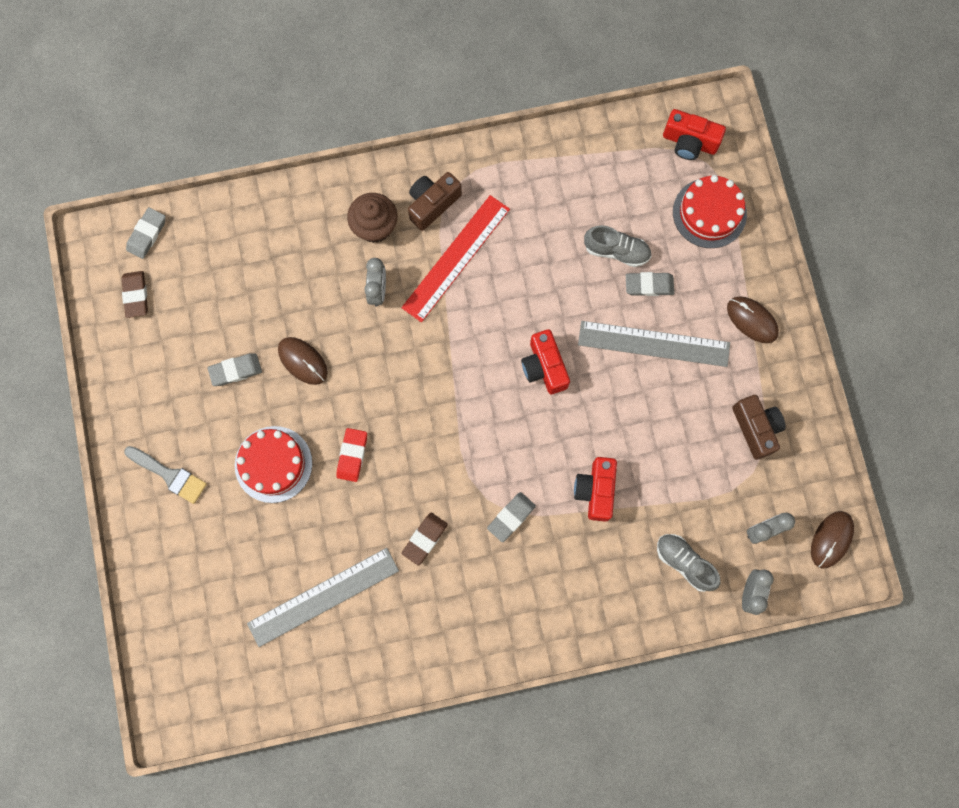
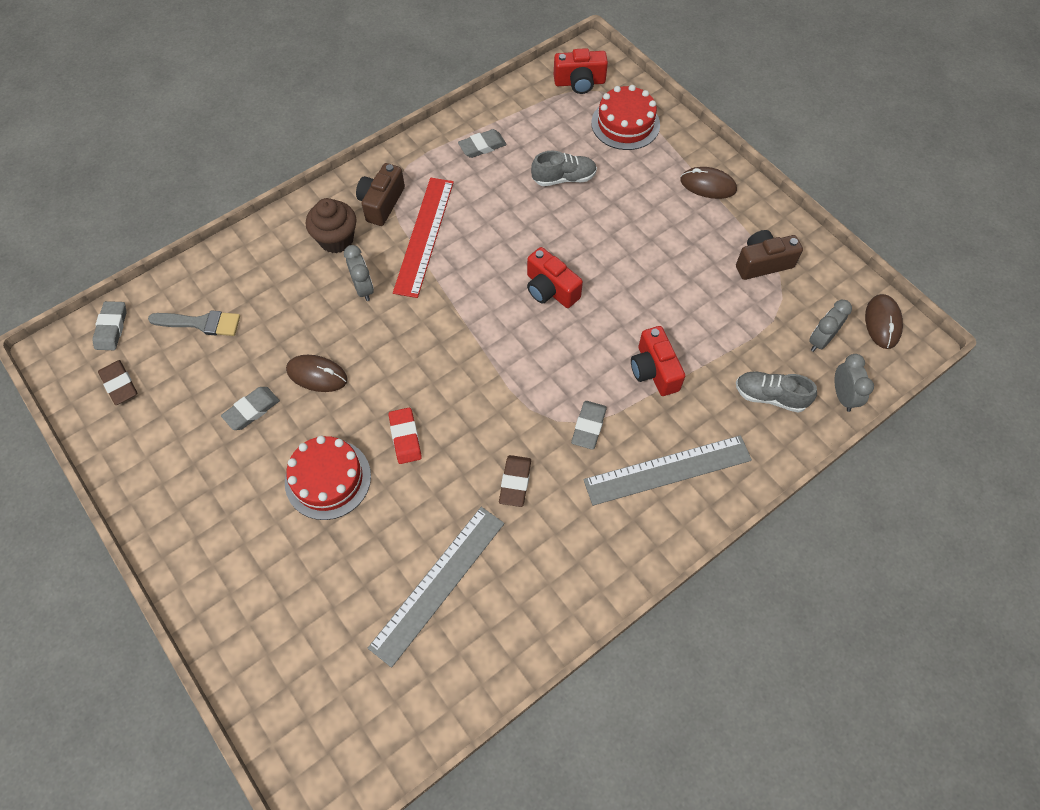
camera: 25 degrees left, 15 degrees down
grey brush [124,446,207,504] -> grey brush moved to [148,310,240,336]
grey ruler [578,321,730,367] -> grey ruler moved to [583,435,752,506]
grey eraser [626,272,674,296] -> grey eraser moved to [458,129,507,158]
brown camera [732,395,786,460] -> brown camera turned 60 degrees counterclockwise [736,230,803,280]

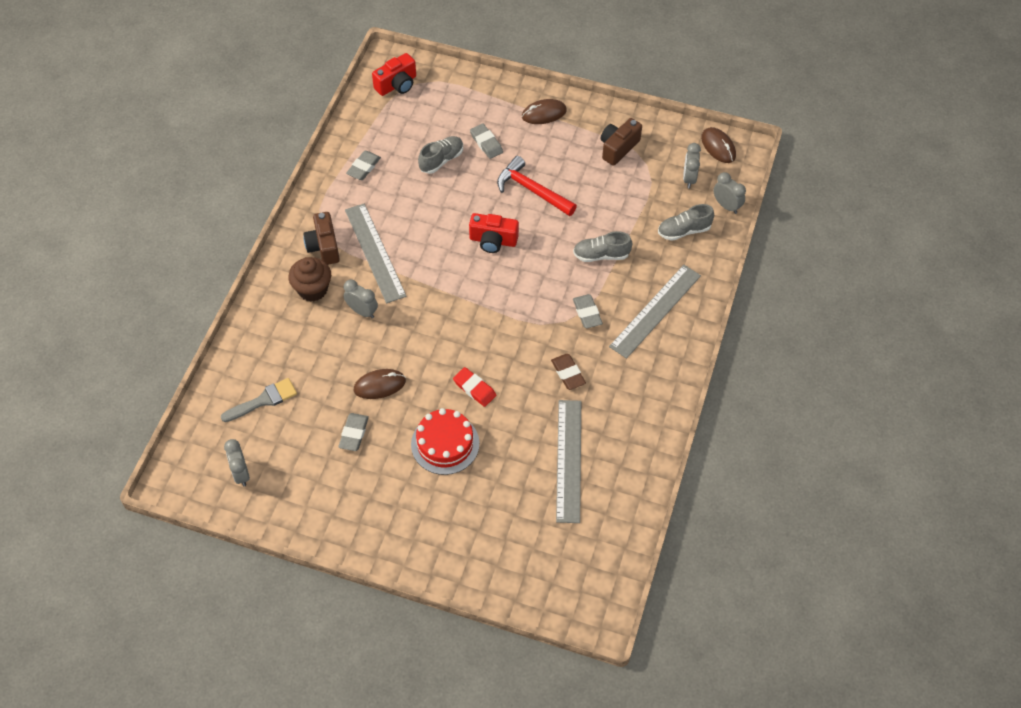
camera: 35 degrees left, 5 degrees down
grey eraser [92,301,127,350] -> grey eraser moved to [470,123,503,159]
brown eraser [98,360,137,405] -> grey clock [224,439,250,486]
red ruler [393,178,454,298] -> grey ruler [345,204,407,303]
red cake [591,85,660,150] -> none
red camera [631,326,685,396] -> grey shoe [573,231,632,262]
none -> red hammer [497,156,577,216]

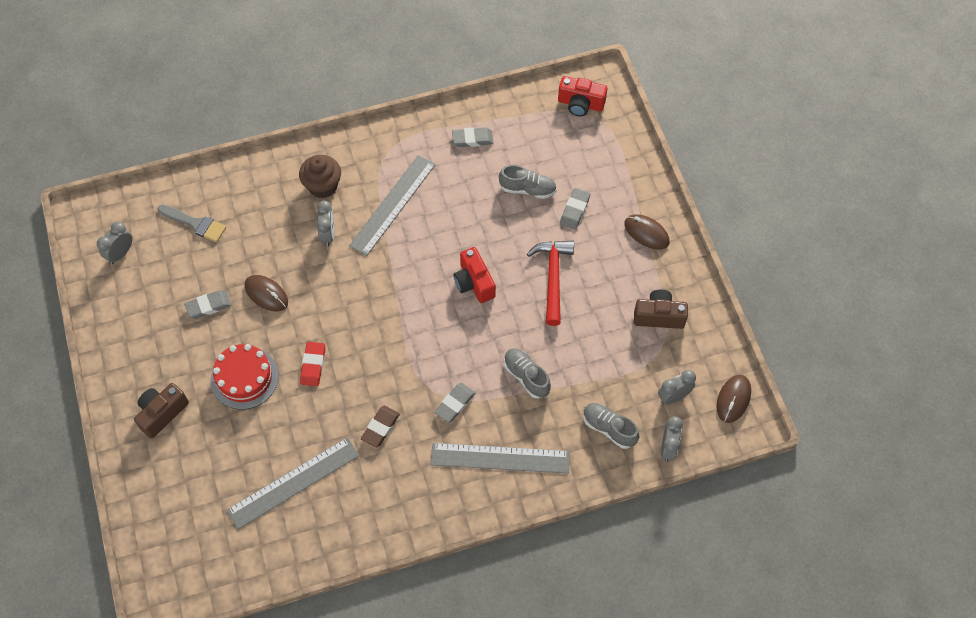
camera: 55 degrees right, 5 degrees up
brown camera [303,212,340,265] -> brown camera moved to [134,383,189,439]

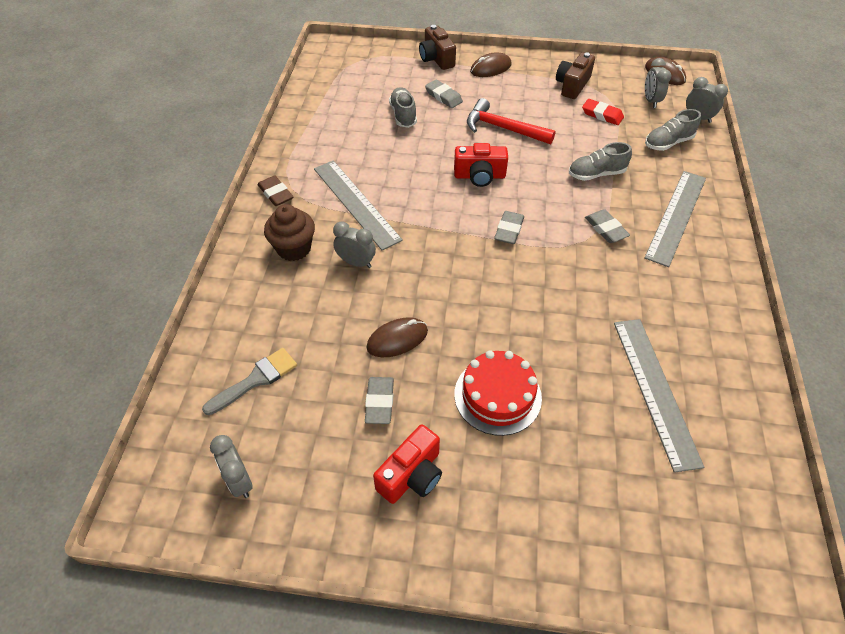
camera: 65 degrees left, 10 degrees down
brown camera [134,383,189,439] -> brown camera moved to [419,25,456,70]
red eraser [300,342,325,386] -> red eraser moved to [582,99,624,125]
brown eraser [361,406,400,448] -> brown eraser moved to [257,175,293,206]
grey eraser [452,127,493,147] -> grey eraser moved to [494,211,524,244]
grey shoe [499,165,557,199] -> grey shoe turned 45 degrees counterclockwise [389,87,417,128]
red camera [558,76,607,116] -> red camera moved to [373,425,442,504]

